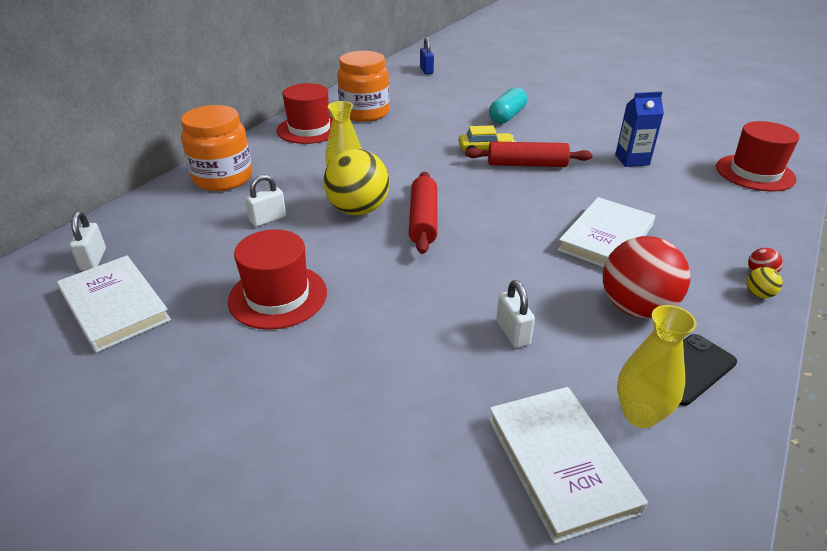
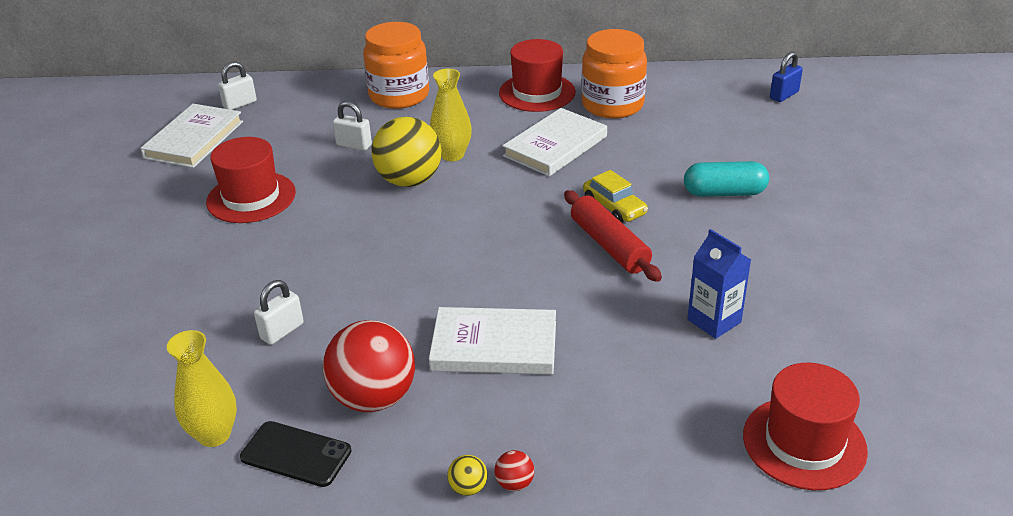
camera: 60 degrees right, 0 degrees up
red rolling pin [409,172,437,254] -> none
white book [488,387,648,544] -> white book moved to [502,108,607,176]

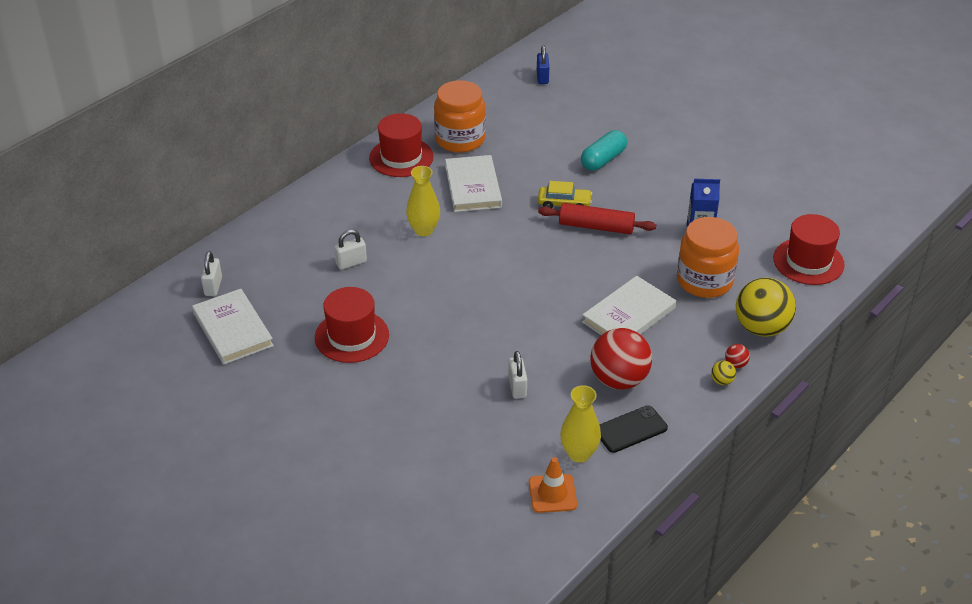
camera: 50 degrees left, 5 degrees up
orange jar [363,22,429,109] -> orange jar moved to [677,217,739,298]
yellow ball [372,117,442,187] -> yellow ball moved to [736,277,796,337]
none -> orange traffic cone [529,457,577,513]

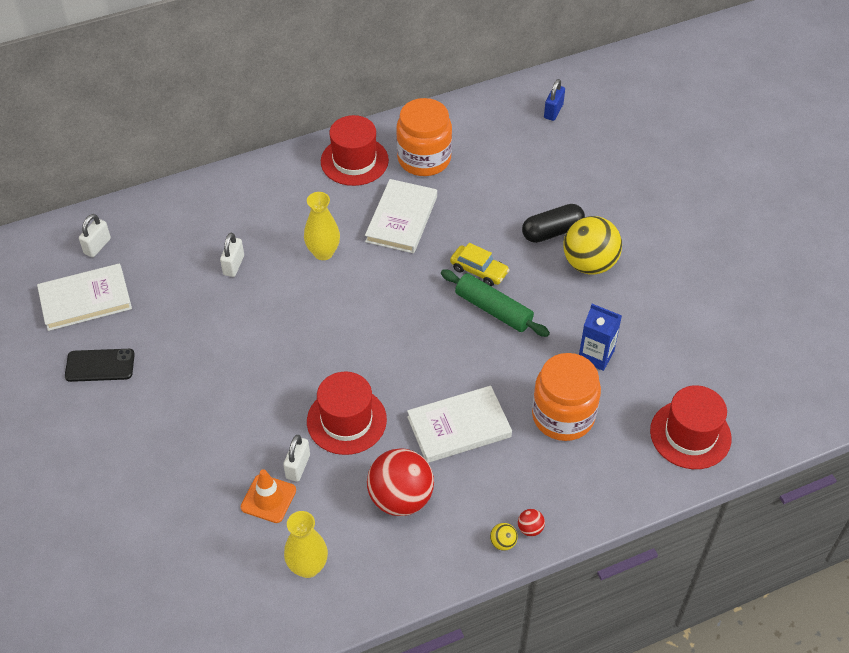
camera: 25 degrees right, 10 degrees up
white book [192,289,274,365] -> white book turned 75 degrees clockwise [37,263,132,331]
red hat [315,287,389,363] -> red hat moved to [307,372,387,455]
white padlock [334,230,367,270] -> white padlock turned 75 degrees counterclockwise [220,233,244,277]
orange traffic cone [529,457,577,513] -> orange traffic cone moved to [241,469,296,523]
red rolling pin [538,203,656,234] -> green rolling pin [441,269,550,337]
turquoise capsule [581,130,627,171] -> black capsule [522,204,585,243]
black phone [599,405,668,453] -> black phone moved to [65,349,135,382]
yellow ball [736,277,796,337] -> yellow ball moved to [564,216,622,275]

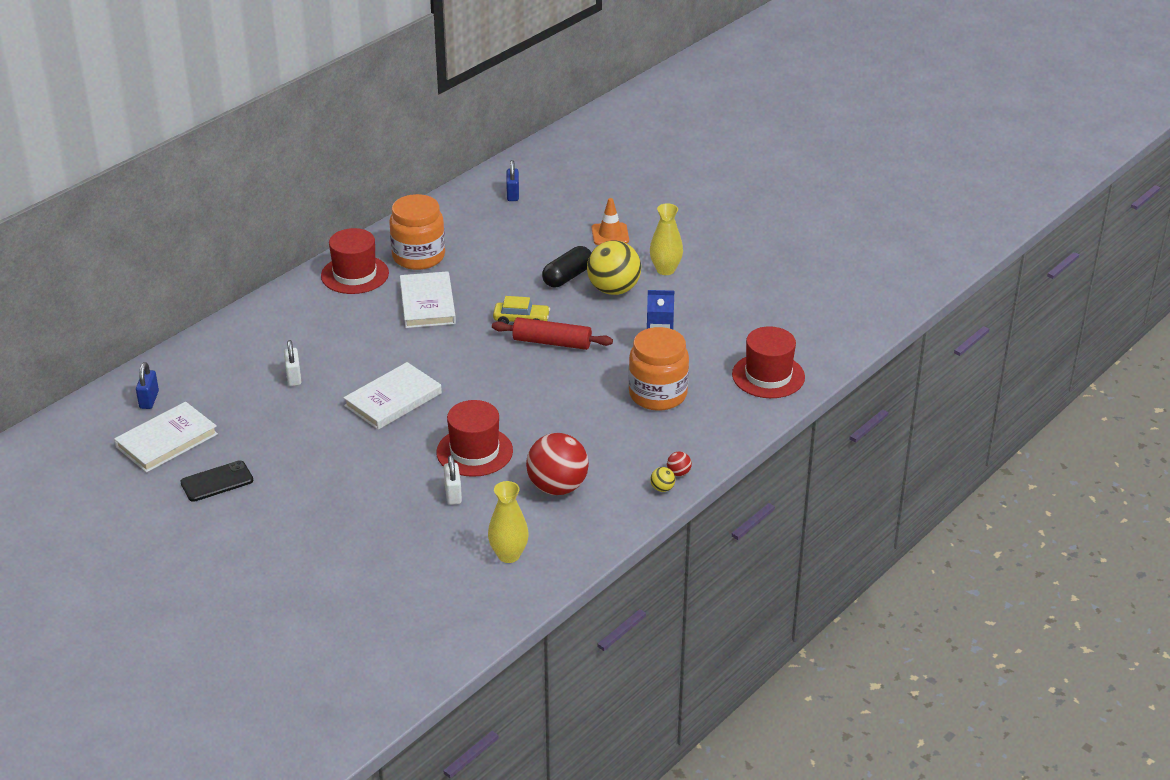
camera: 25 degrees left, 15 degrees down
white padlock [79,214,111,257] -> blue padlock [136,362,159,409]
orange traffic cone [241,469,296,523] -> orange traffic cone moved to [592,198,629,245]
yellow vase [304,192,340,260] -> yellow vase moved to [650,203,683,275]
white book [407,386,512,463] -> white book moved to [343,362,442,430]
green rolling pin [441,269,550,337] -> red rolling pin [492,317,613,350]

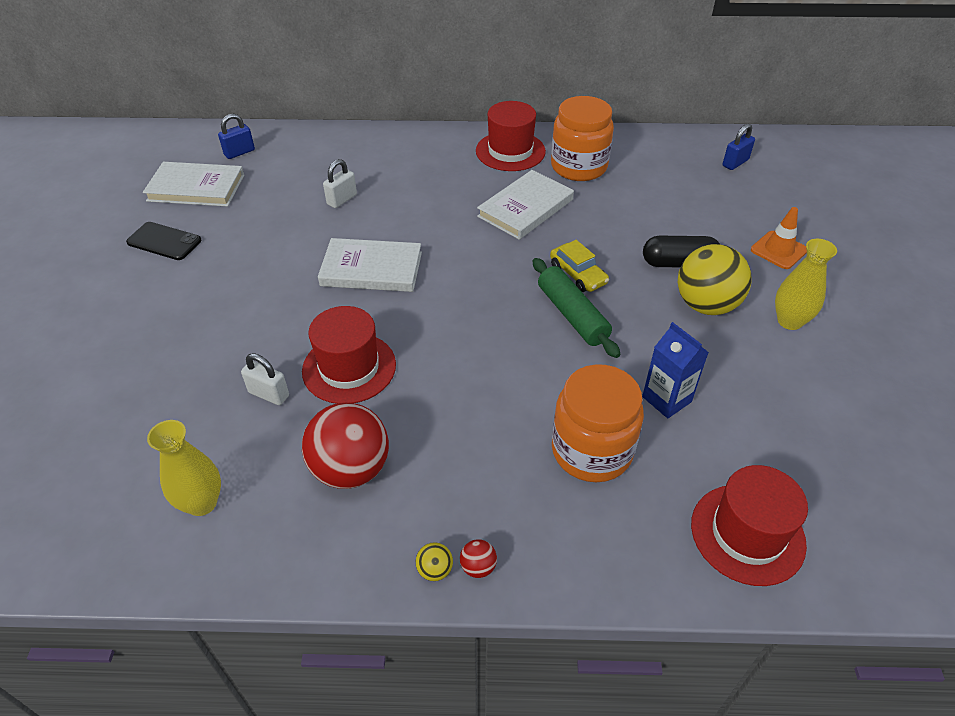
camera: 50 degrees right, 10 degrees up
white padlock [444,455,462,505] -> white padlock turned 75 degrees clockwise [241,353,289,405]
red rolling pin [492,317,613,350] -> green rolling pin [533,258,620,358]

